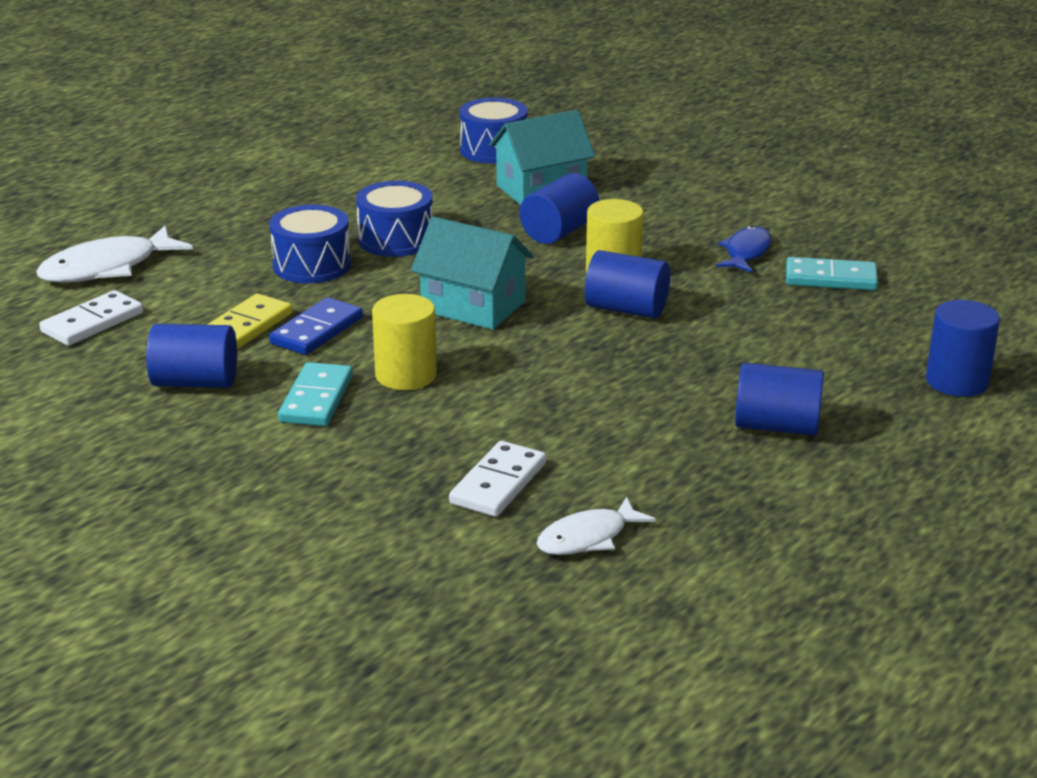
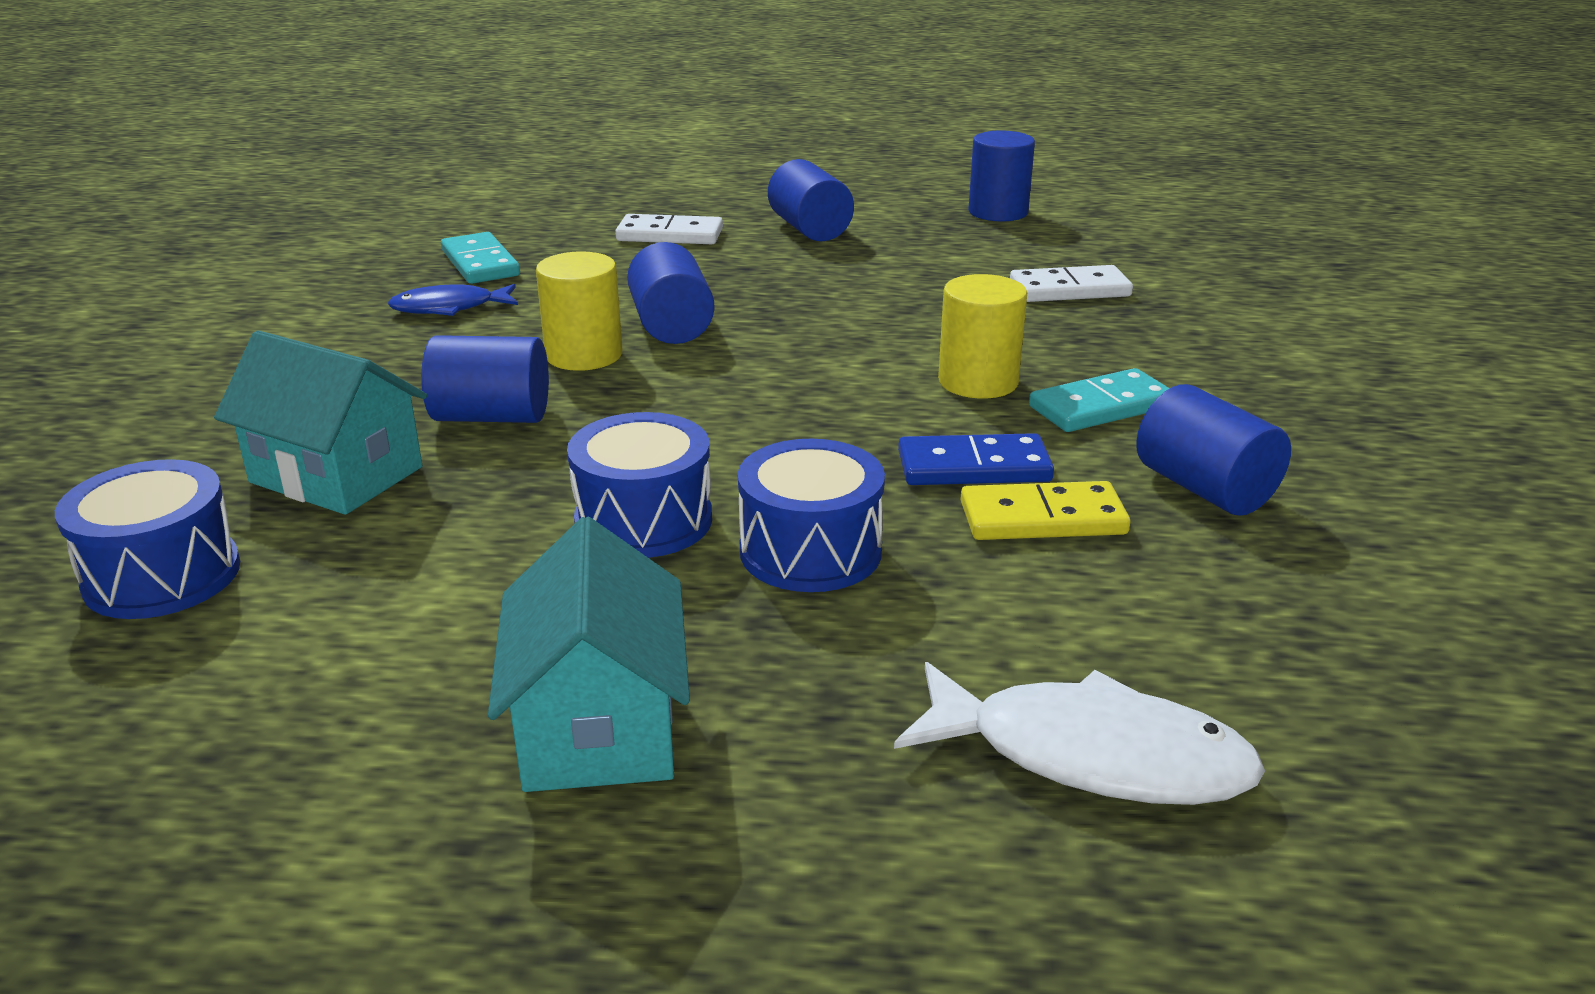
camera: 125 degrees left, 0 degrees up
white domino [39,290,143,346] -> white domino moved to [615,214,723,244]
turquoise house [411,216,534,330] -> turquoise house moved to [488,517,690,792]
white fish [536,496,656,555] -> none
blue cylinder [926,300,1000,397] -> blue cylinder moved to [968,130,1035,222]

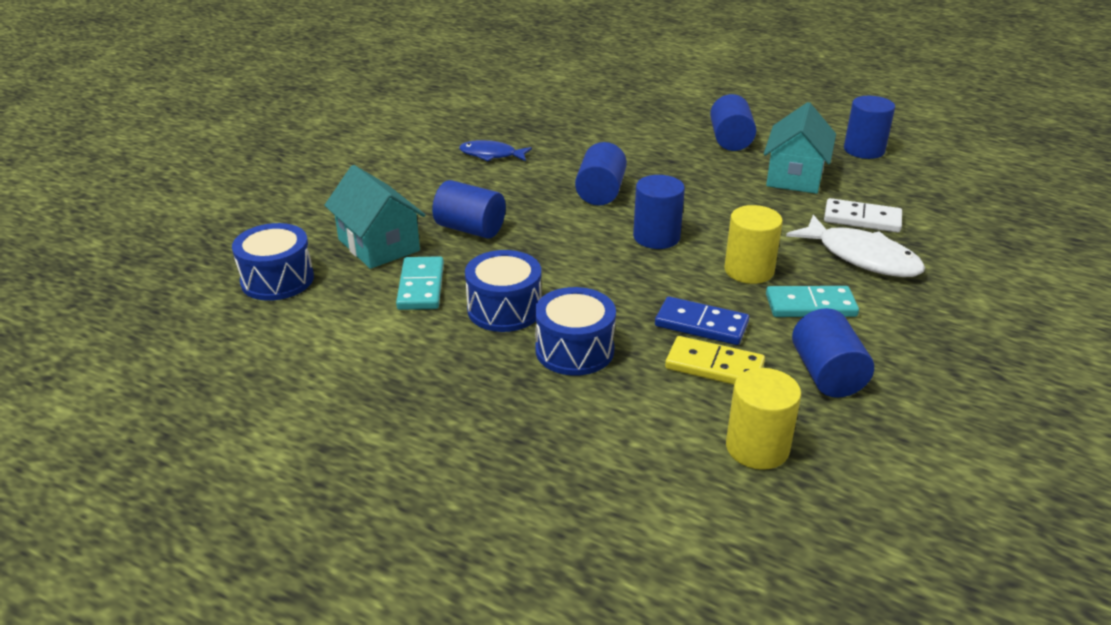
camera: 25 degrees right, 5 degrees up
turquoise domino [441,232,520,284] -> turquoise domino moved to [396,256,444,310]
turquoise house [488,517,690,792] -> turquoise house moved to [764,102,836,194]
yellow cylinder [536,251,623,371] -> yellow cylinder moved to [726,368,801,470]
white domino [615,214,723,244] -> none
white fish [894,662,1265,805] -> white fish moved to [786,215,925,277]
none -> blue cylinder [633,175,685,249]

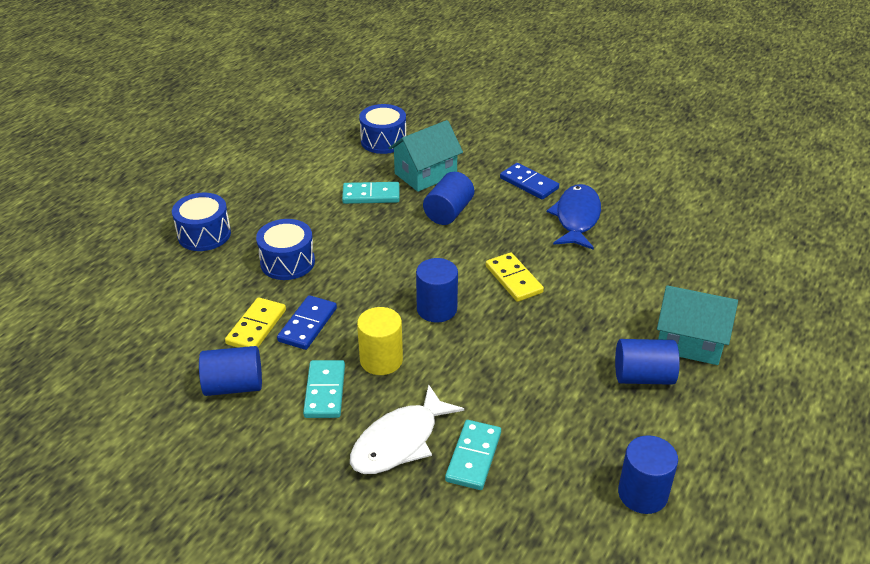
camera: 90 degrees right, 5 degrees up
blue fish [459,140,532,161] -> blue fish [547,184,601,250], size x1.58
blue drum [465,250,542,332] -> blue drum moved to [172,193,231,251]
blue cylinder [575,142,627,206] -> yellow domino [486,253,544,302]
yellow cylinder [726,368,801,470] -> none
turquoise house [764,102,836,194] -> turquoise house moved to [657,285,738,365]
white domino [824,198,902,233] -> turquoise domino [445,420,501,490]
none -> blue domino [500,163,559,199]

